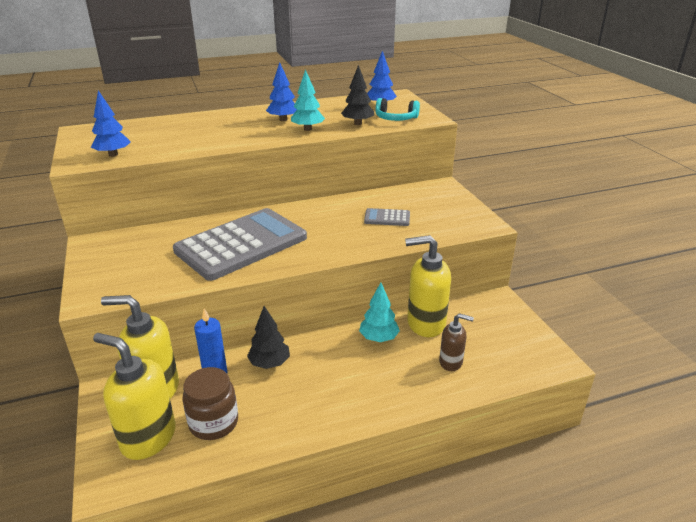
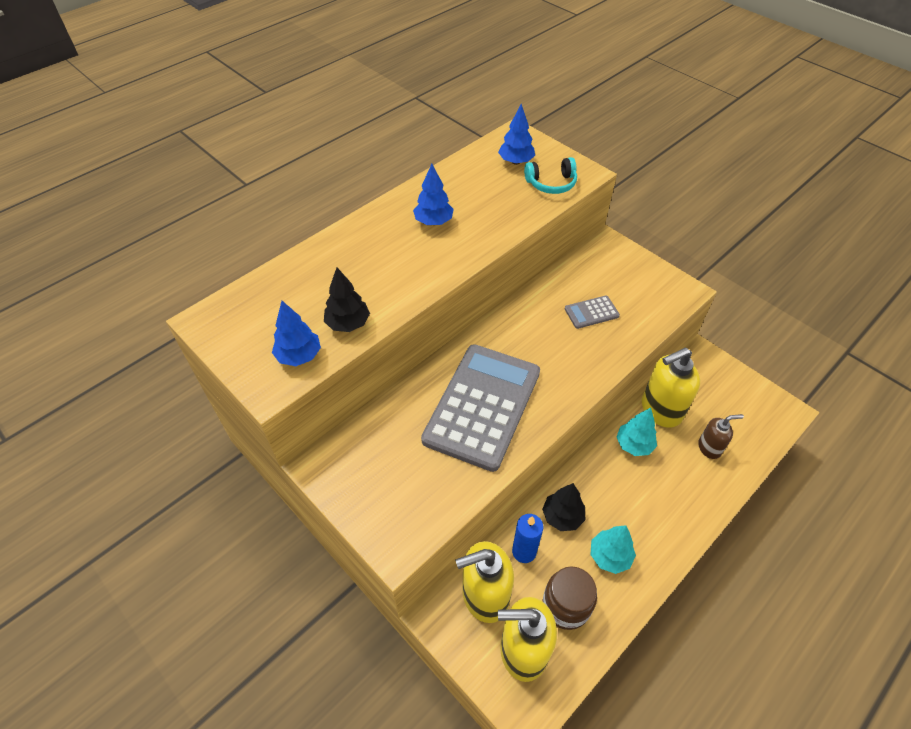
camera: 25 degrees left, 20 degrees up
turquoise tree [291,69,325,131] -> turquoise tree moved to [590,525,636,574]
black tree [341,65,374,125] -> black tree moved to [324,268,370,332]

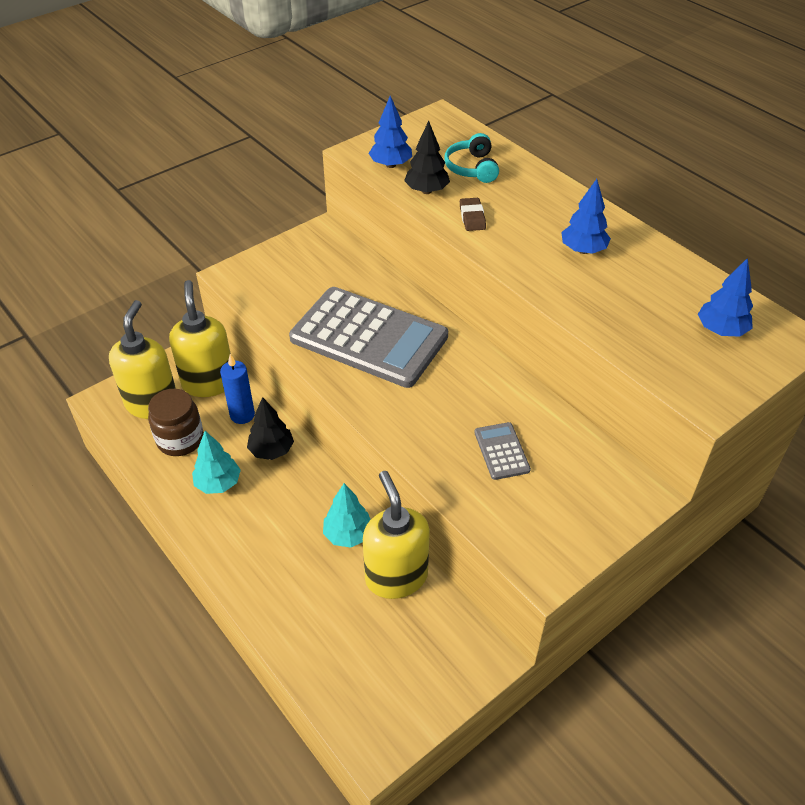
camera: 95 degrees right, 5 degrees down
turquoise headphones [524,157,577,194] -> turquoise headphones moved to [444,133,499,183]
brown soap dispenser [698,414,744,459] -> none
none -> brown eraser [460,198,486,231]

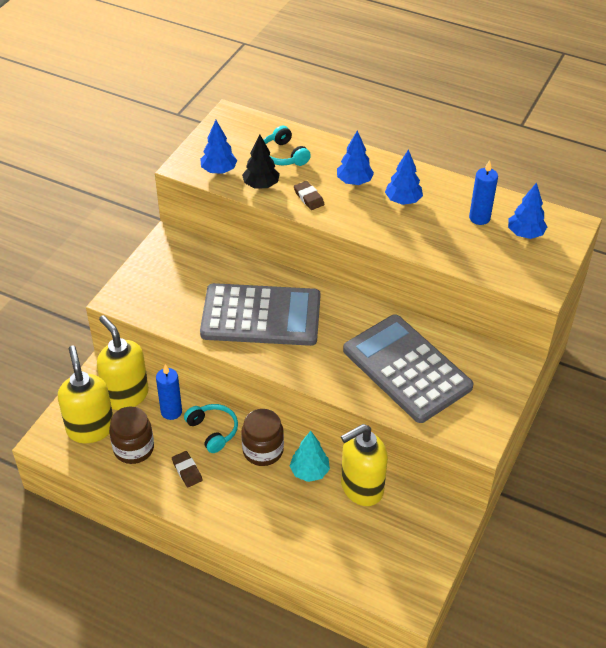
camera: 25 degrees left, 0 degrees up
turquoise tree [192,431,241,494] -> brown eraser [172,451,202,487]
black tree [247,397,294,460] -> turquoise headphones [184,404,238,453]
yellow soap dispenser [363,471,430,599] -> yellow soap dispenser turned 75 degrees counterclockwise [341,424,388,506]
grey calculator [474,422,531,480] -> grey calculator [343,314,474,423], size x2.42
none -> brown jar [241,409,284,466]
none -> blue tree [337,130,374,185]
none -> blue candle [469,160,498,225]

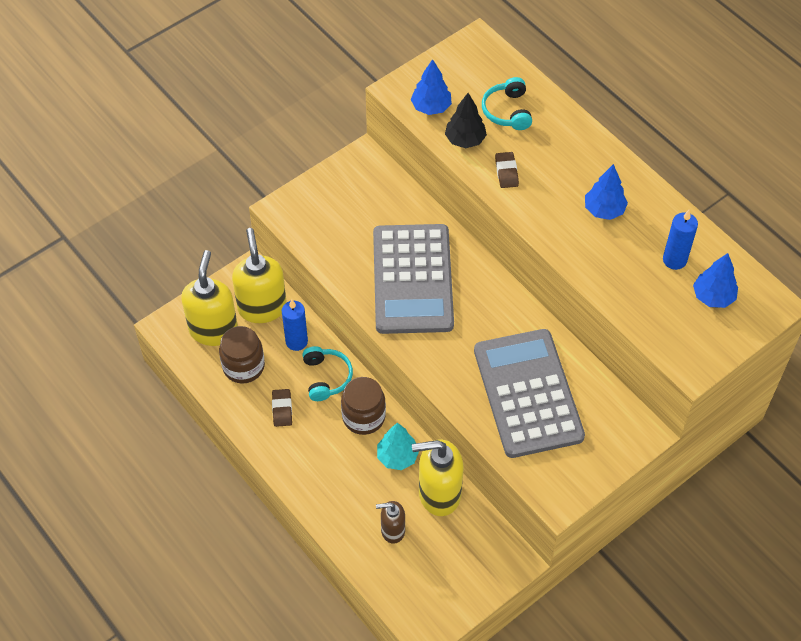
camera: 25 degrees right, 10 degrees up
grey calculator [200,283,321,346] -> grey calculator turned 60 degrees clockwise [373,224,454,334]
blue tree [337,130,374,185] -> none
none -> brown soap dispenser [376,501,405,544]

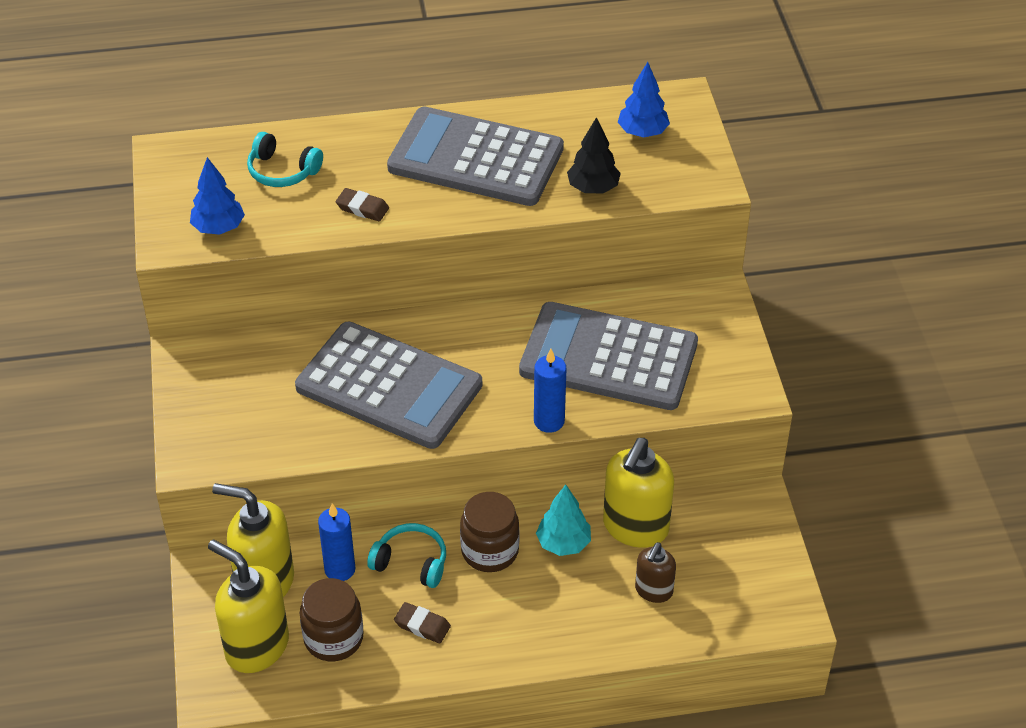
camera: 60 degrees left, 10 degrees down
black tree [445,93,487,148] -> black tree moved to [567,117,621,194]
blue tree [585,164,628,220] -> grey calculator [387,107,564,206]
blue candle [663,210,698,270] -> blue candle moved to [534,349,566,433]

